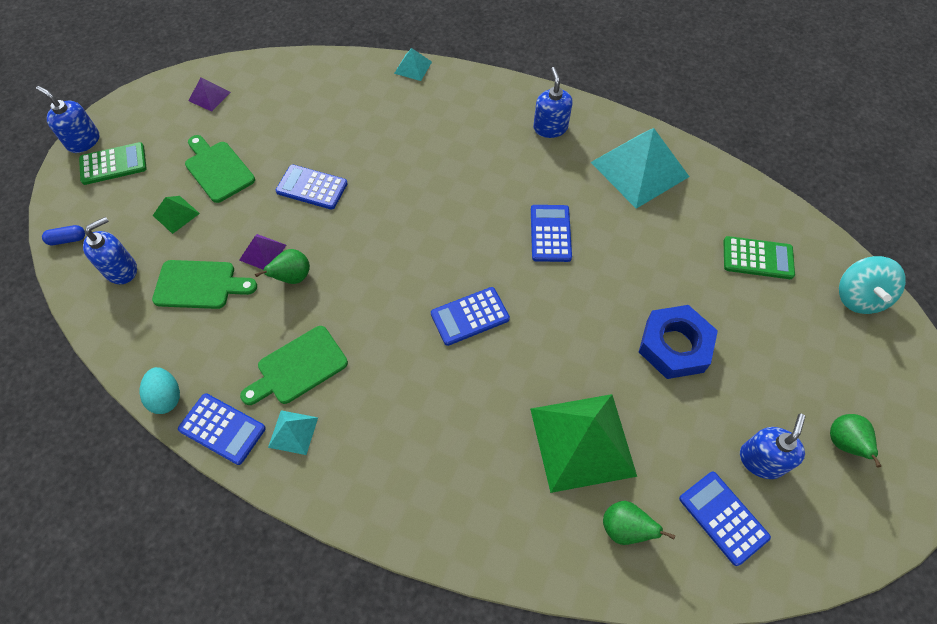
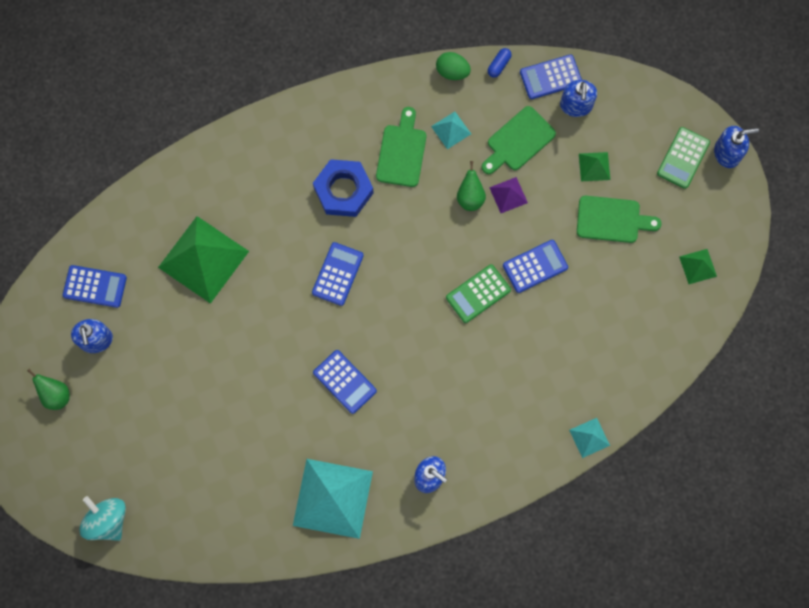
camera: 135 degrees right, 15 degrees up
blue capsule [42,225,85,245] -> blue capsule moved to [488,48,512,78]
turquoise egg [140,367,180,414] -> green egg [436,52,471,80]
blue calculator [178,393,266,465] -> blue calculator moved to [520,54,582,99]
purple pyramid [188,77,231,112] -> green pyramid [679,249,717,284]
turquoise pyramid [268,410,318,455] -> turquoise pyramid moved to [431,112,471,149]
green pear [603,501,675,545] -> none
blue nut [639,305,718,379] -> blue nut moved to [313,159,374,217]
green calculator [724,236,795,279] -> green calculator moved to [446,264,511,323]

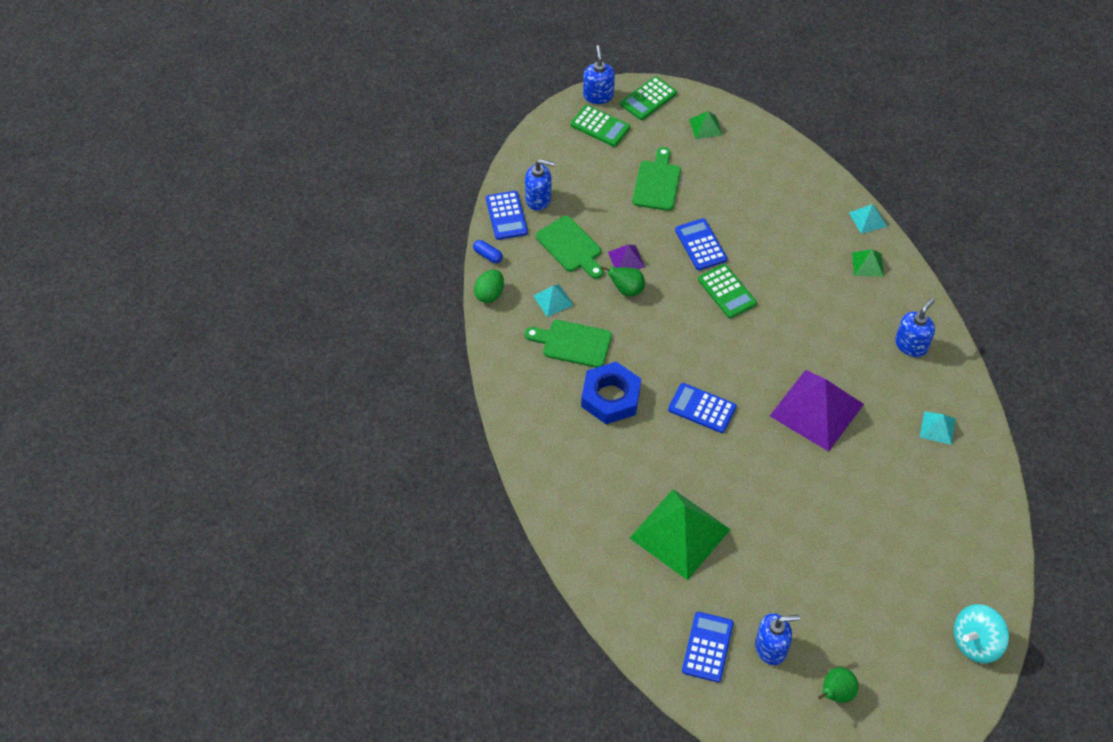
camera: 85 degrees left, 20 degrees down
turquoise pyramid [293,459,373,539] -> turquoise pyramid [920,411,956,445], size x0.46
blue calculator [313,350,377,414] -> purple pyramid [770,370,864,452]
green pyramid [579,152,610,181] -> green pyramid moved to [852,249,884,277]
none -> green calculator [620,76,677,120]

